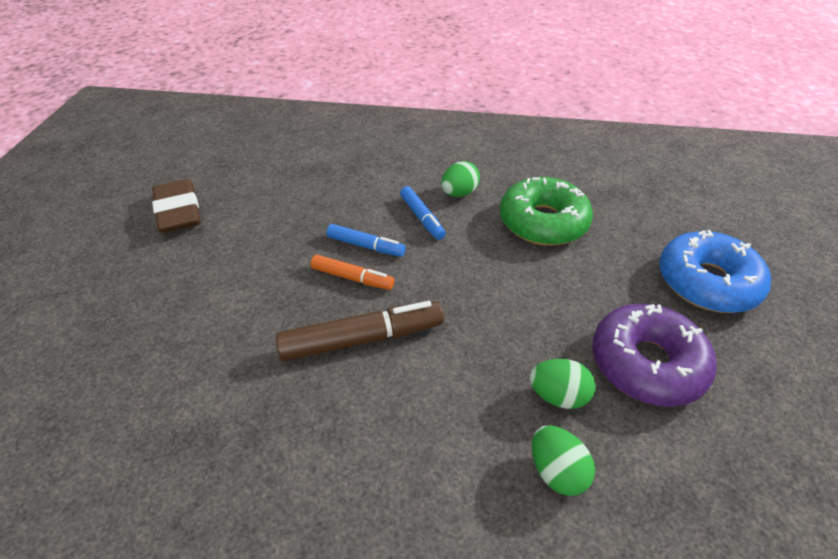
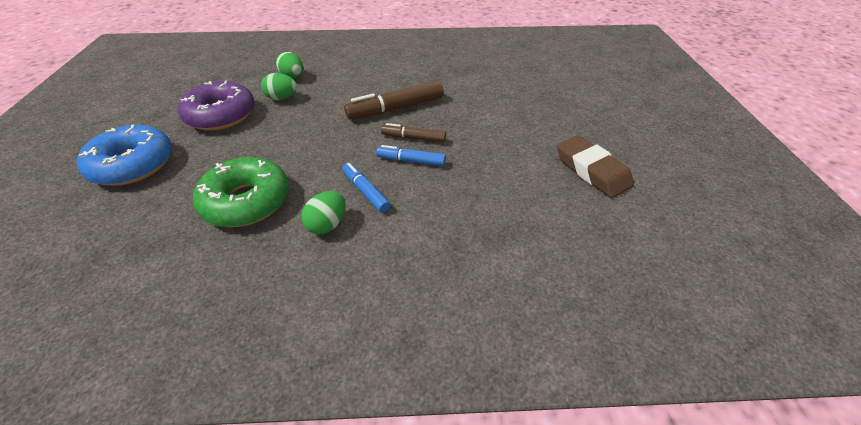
camera: 170 degrees right, 0 degrees up
orange marker [311,255,394,290] -> brown marker [381,123,446,143]

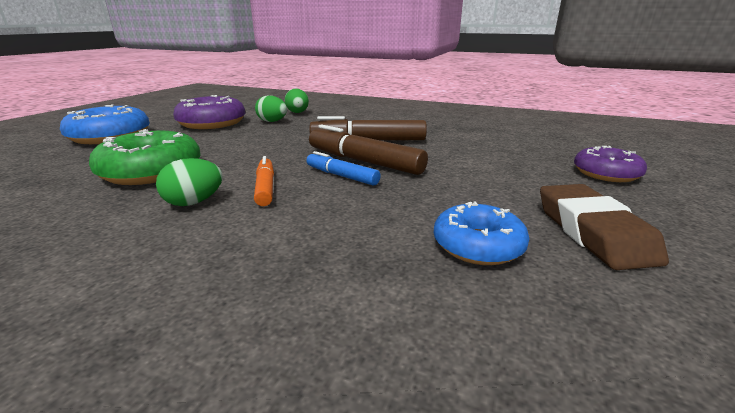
camera: 25 degrees right, 20 degrees down
blue marker [343,163,390,213] -> orange marker [254,156,274,206]
brown marker [381,123,446,143] -> brown marker [309,124,428,175], size x1.70
none -> blue donut [434,201,530,265]
none -> purple donut [574,146,647,182]

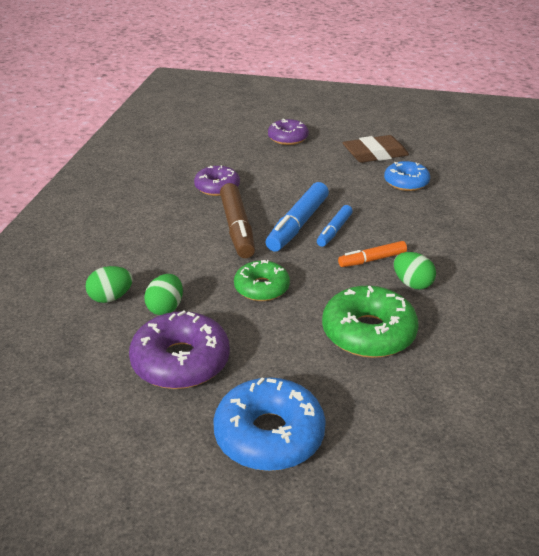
camera: 100 degrees left, 10 degrees up
brown marker [309,124,428,175] -> blue marker [266,182,329,252]
none -> purple donut [194,165,240,196]
none -> green donut [234,260,290,301]

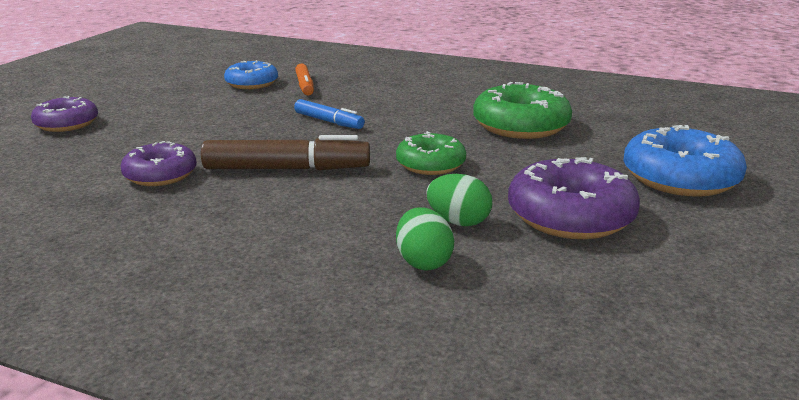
camera: 80 degrees left, 10 degrees down
blue marker [266,182,329,252] -> none
orange marker [338,241,407,267] -> orange marker moved to [295,63,314,96]
brown eraser [343,135,409,163] -> none
green egg [394,252,436,289] -> none

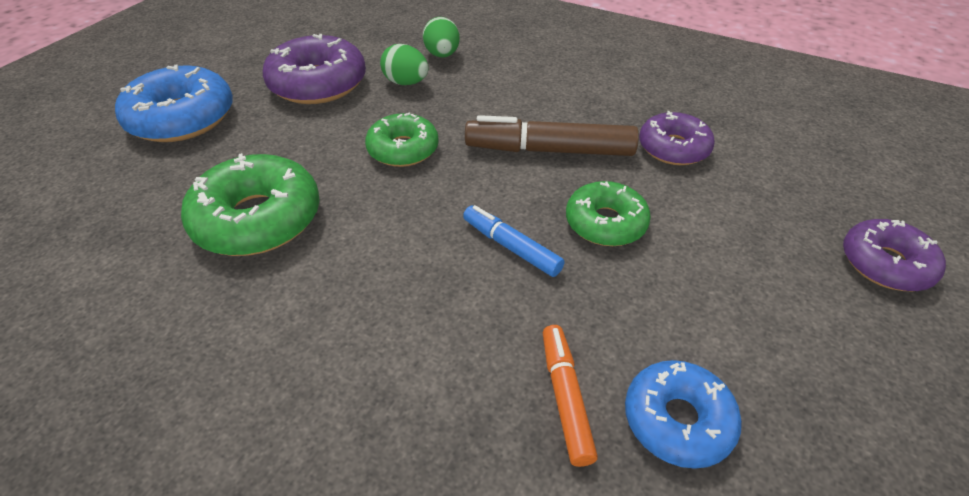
camera: 175 degrees left, 20 degrees up
none -> green donut [566,181,651,246]

